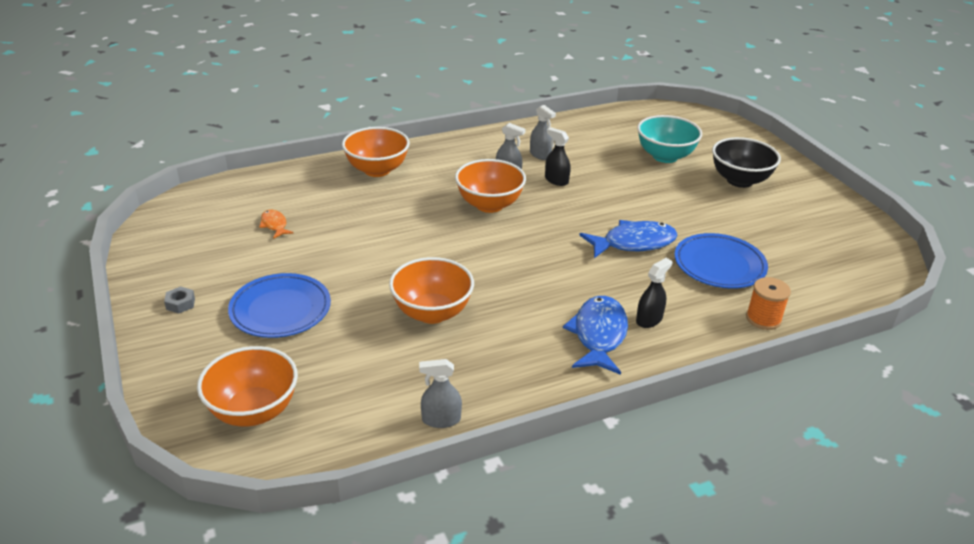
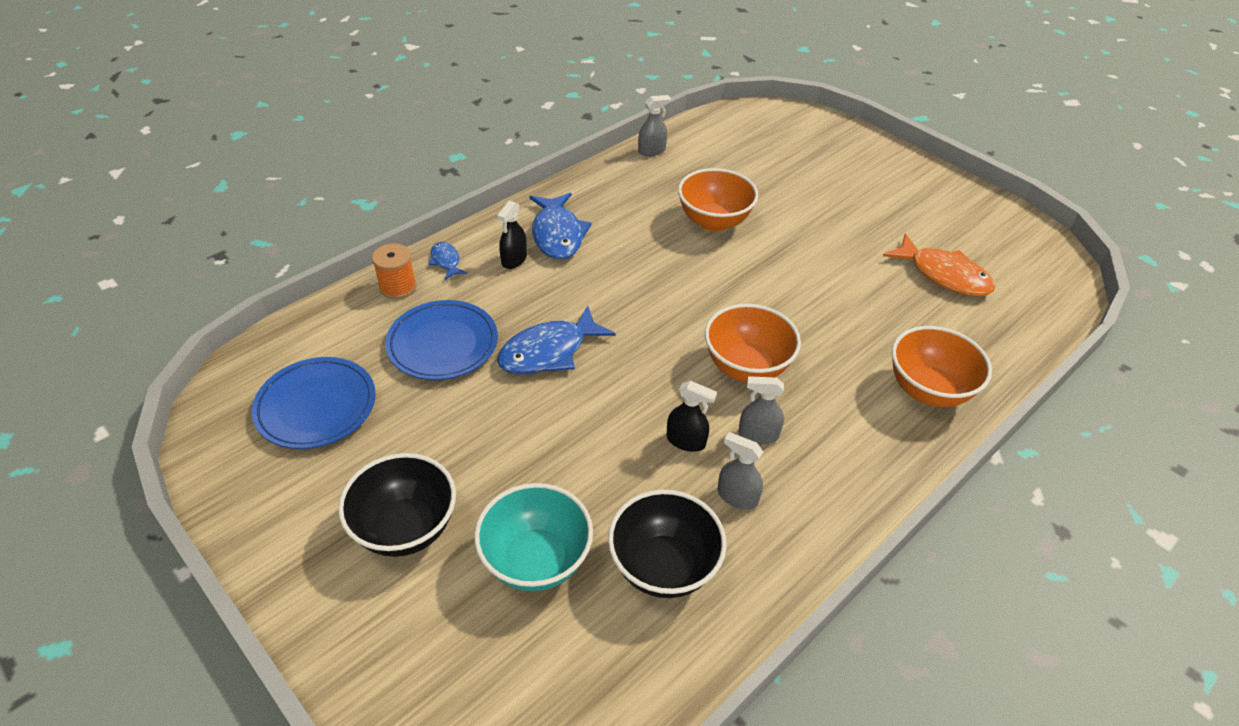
camera: 160 degrees right, 10 degrees up
grey nut [164,286,195,313] -> none
orange bowl [197,346,298,427] -> none
blue plate [228,273,331,338] -> blue plate moved to [252,357,376,449]
orange fish [259,210,293,239] -> orange fish [883,233,995,296], size x1.97
none -> blue fish [429,242,467,280]
none -> black bowl [608,490,727,598]

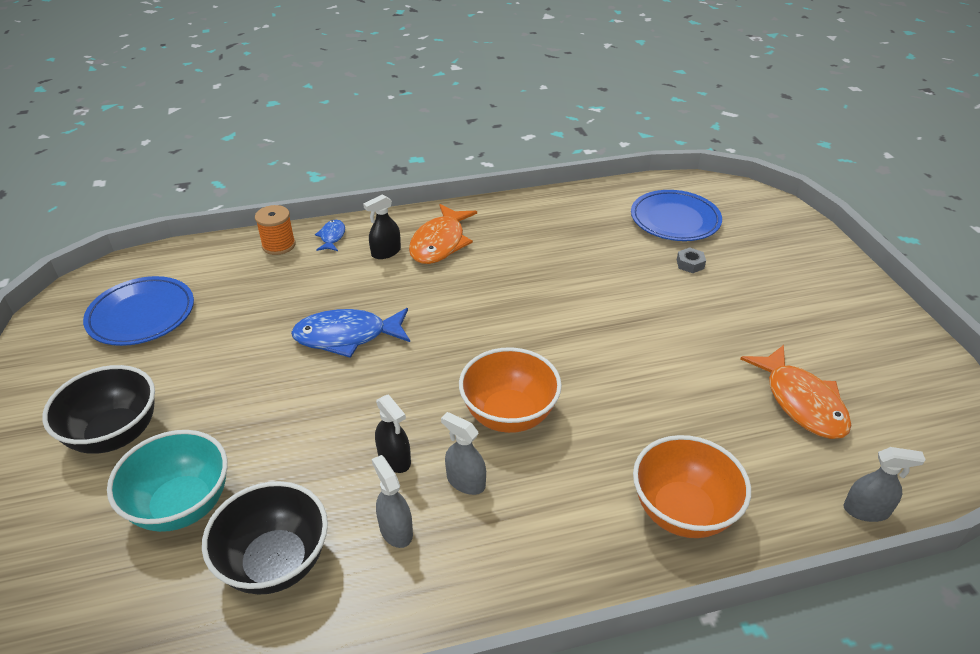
camera: 30 degrees right, 5 degrees down
blue plate [385,300,498,380] -> blue plate moved to [631,190,722,241]
blue fish [529,193,592,259] -> orange fish [409,204,477,264]
grey spray bottle [638,95,671,156] -> grey spray bottle moved to [843,447,926,522]
orange bowl [678,168,758,231] -> none
none -> grey nut [677,247,706,273]

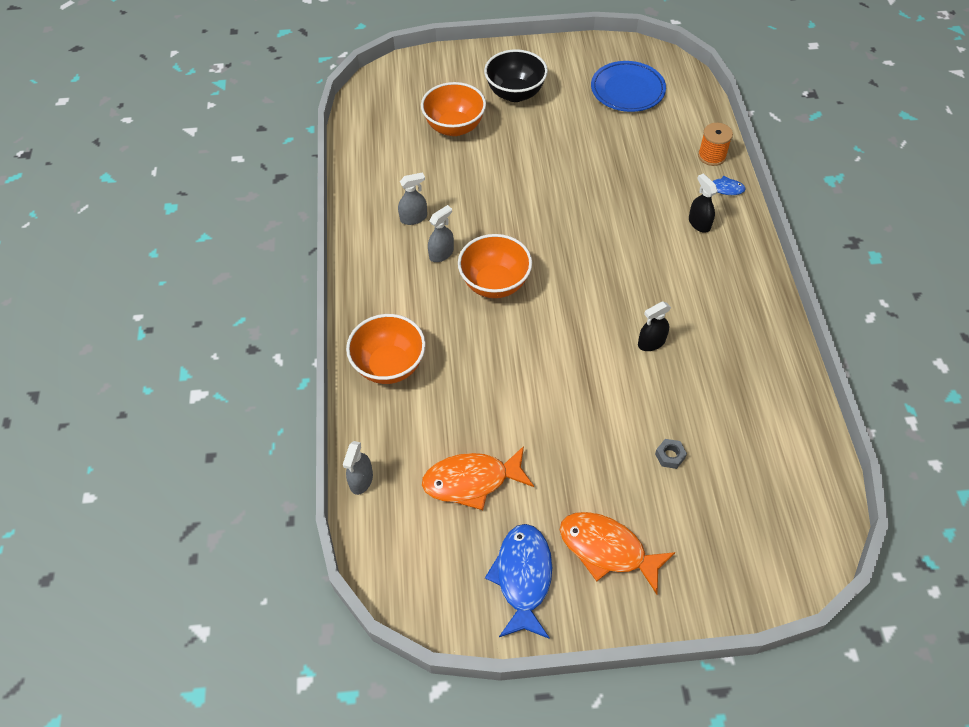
camera: 100 degrees right, 15 degrees up
turquoise bowl [107,430,228,532] -> orange bowl [421,82,486,136]
black bowl [202,481,328,595] -> none
blue fish [291,308,410,358] -> blue fish moved to [485,524,552,639]
black spray bottle [375,394,411,473] -> black spray bottle moved to [638,301,671,351]
orange fish [409,204,477,264] -> orange fish moved to [560,512,676,594]
blue plate [631,190,722,241] -> none

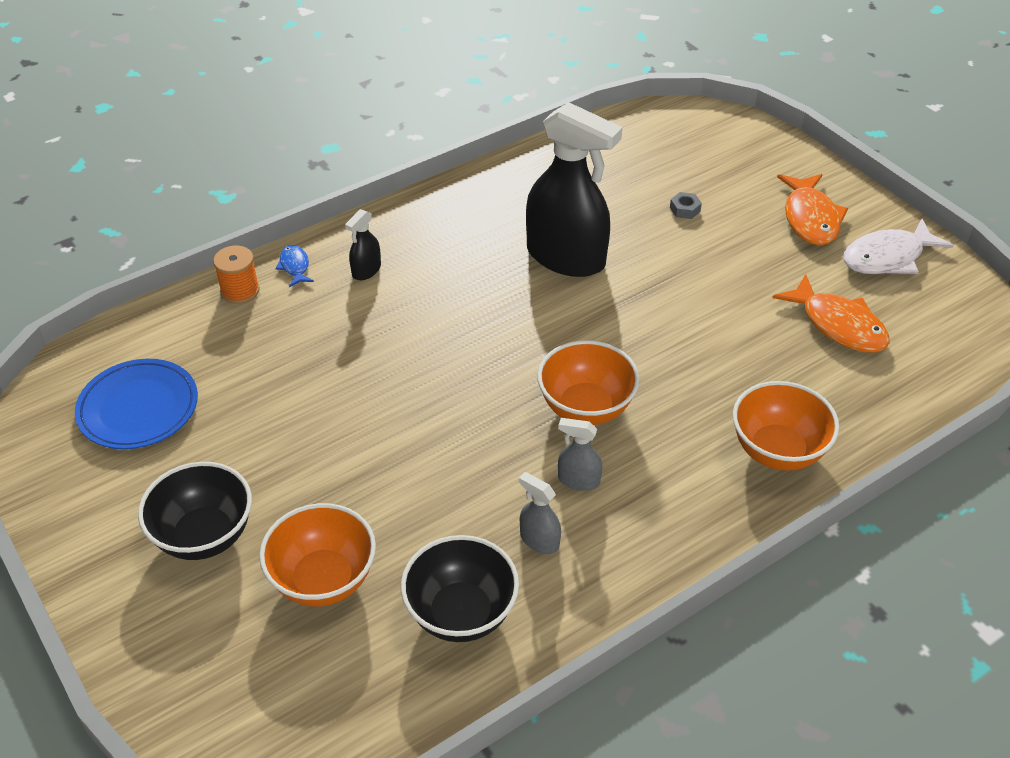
camera: 120 degrees left, 10 degrees down
grey spray bottle [343,441,373,495] -> none
blue fish [485,524,552,639] -> white fish [843,218,954,274]
black spray bottle [638,301,671,351] -> black spray bottle [526,102,622,277], size x2.37
none -> black bowl [401,535,519,642]

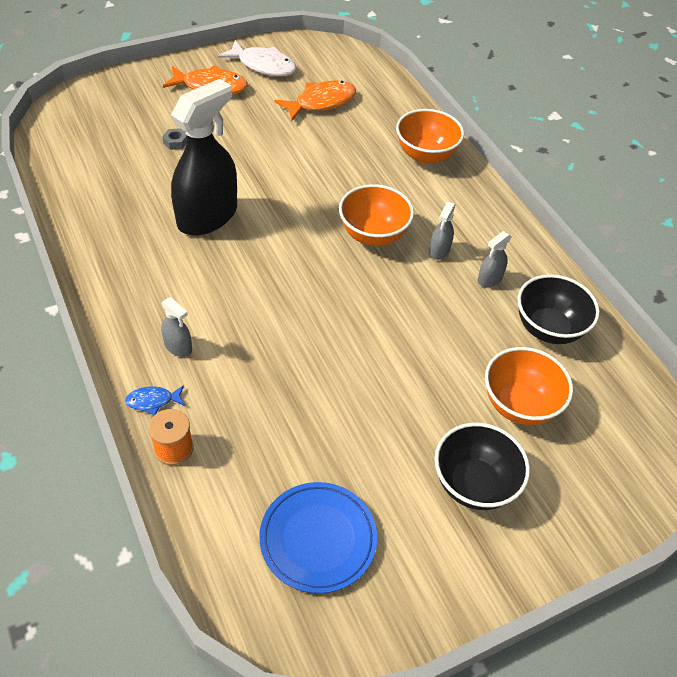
camera: 85 degrees left, 5 degrees up
black spray bottle [345,209,381,280] -> grey spray bottle [161,297,192,357]
white fish [843,218,954,274] -> white fish turned 45 degrees counterclockwise [218,40,297,76]

